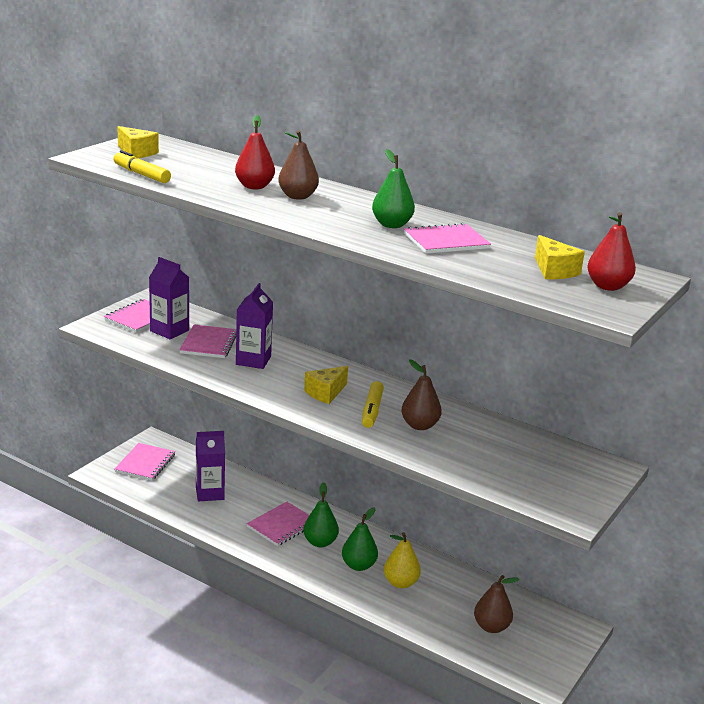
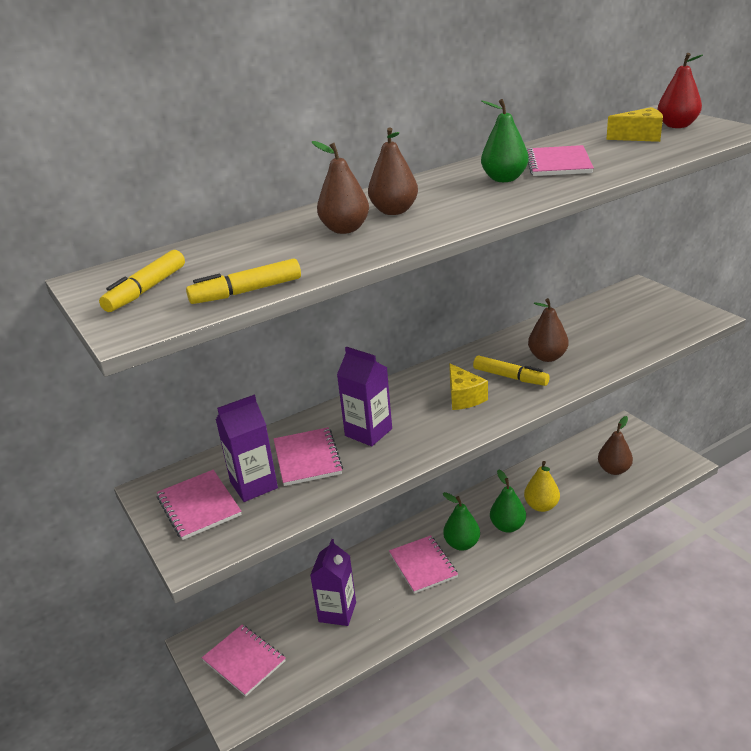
camera: 60 degrees left, 5 degrees up
yellow cheese [117,126,159,158] -> yellow marker [99,250,185,312]
pink notebook [179,324,236,358] -> pink notebook turned 45 degrees clockwise [274,427,343,486]
red pear [235,115,275,189] -> brown pear [312,141,369,234]

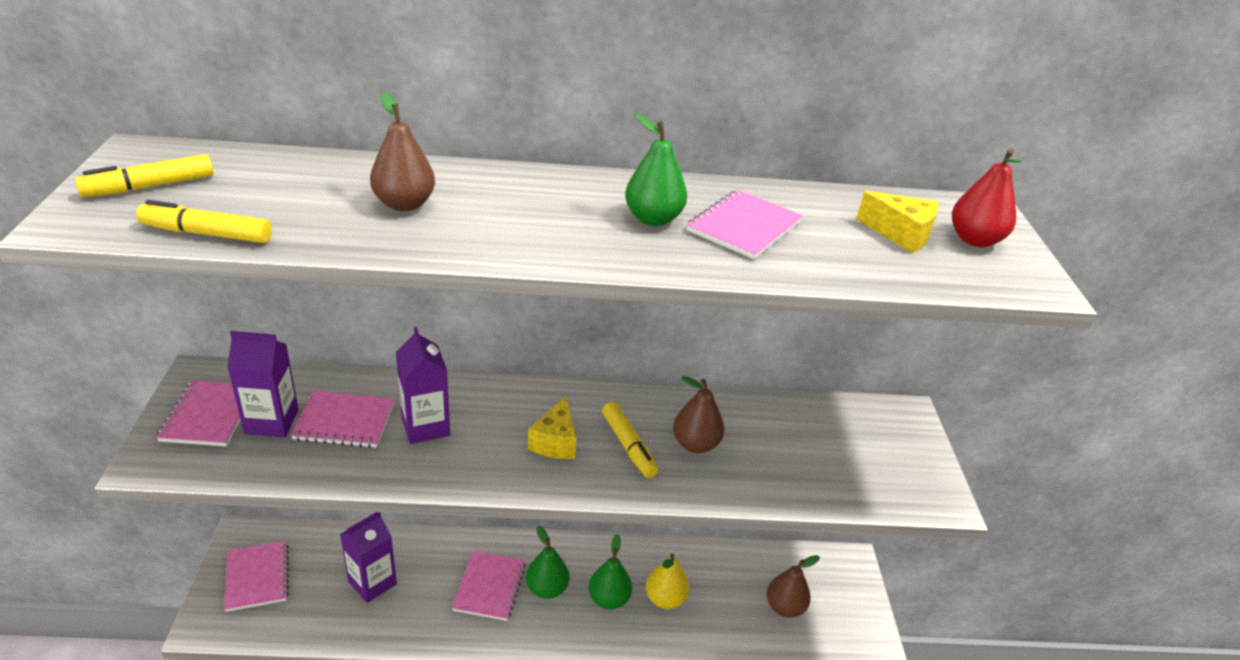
camera: 25 degrees right, 5 degrees up
pink notebook [274,427,343,486] -> pink notebook turned 75 degrees clockwise [291,391,394,448]
brown pear [368,127,418,215] -> none

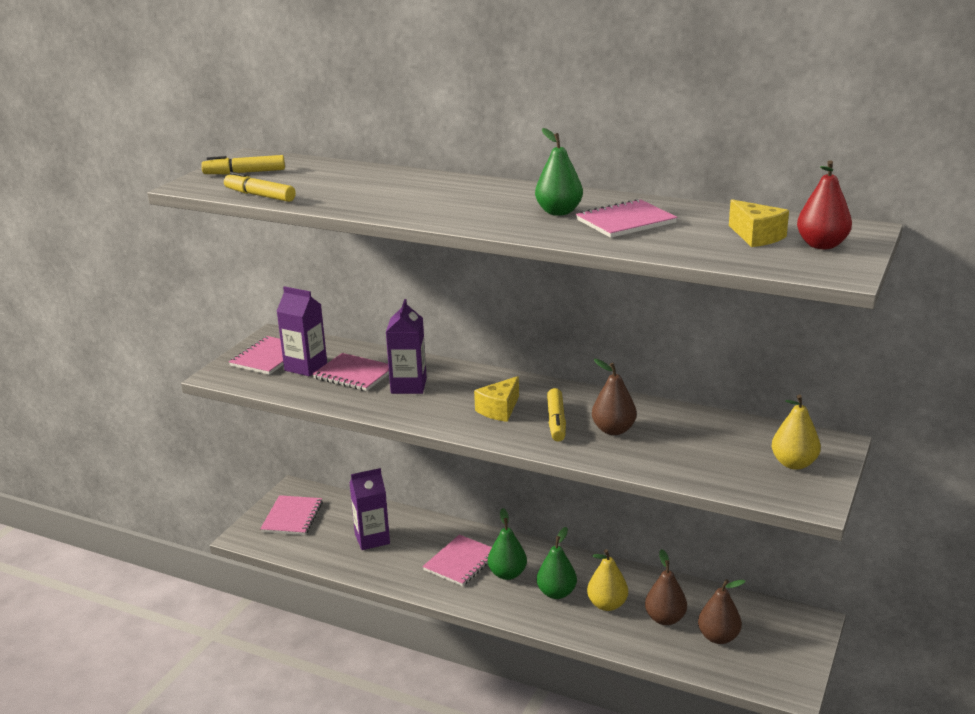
camera: 30 degrees right, 10 degrees down
brown pear [370,92,435,211] -> brown pear moved to [645,549,687,625]
none -> yellow pear [771,395,821,470]

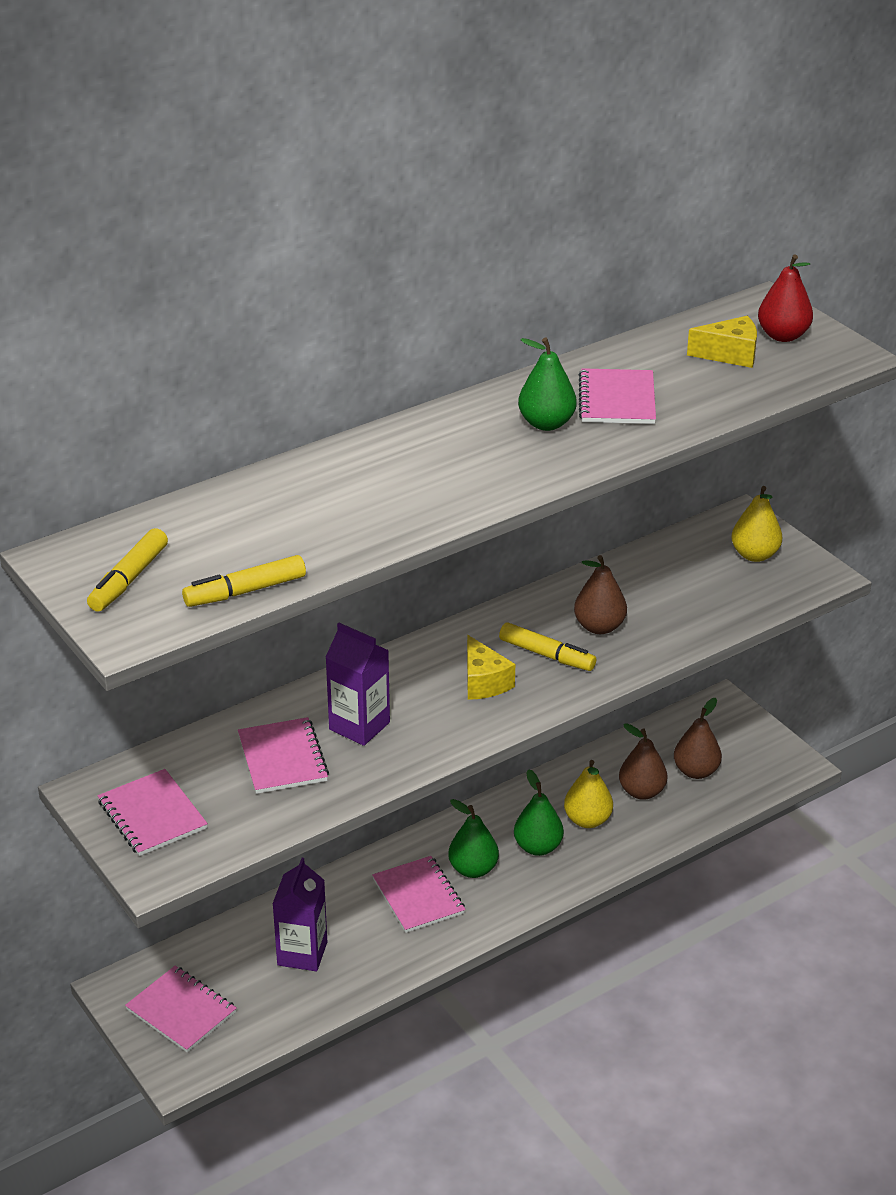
camera: 60 degrees left, 10 degrees up
purple carton [277,286,327,376] -> none
pink notebook [312,353,389,391] -> pink notebook turned 75 degrees counterclockwise [238,717,329,794]

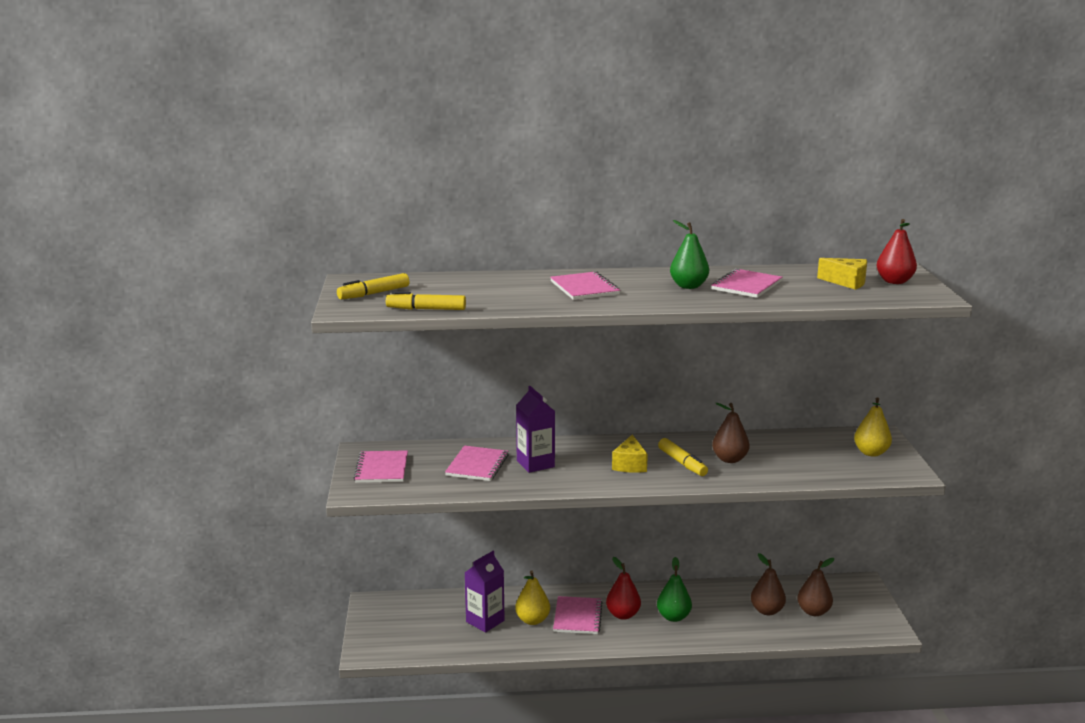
camera: 30 degrees right, 15 degrees down
pink notebook [125,966,236,1052] -> pink notebook moved to [550,271,620,300]
green pear [448,799,499,878] -> red pear [606,557,641,620]
yellow pear [564,760,613,828] -> yellow pear moved to [515,571,550,625]

